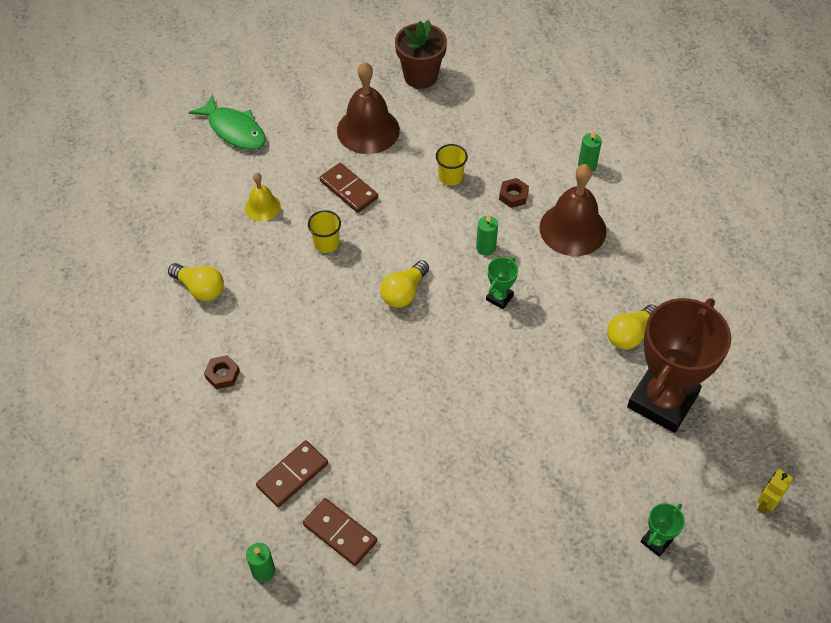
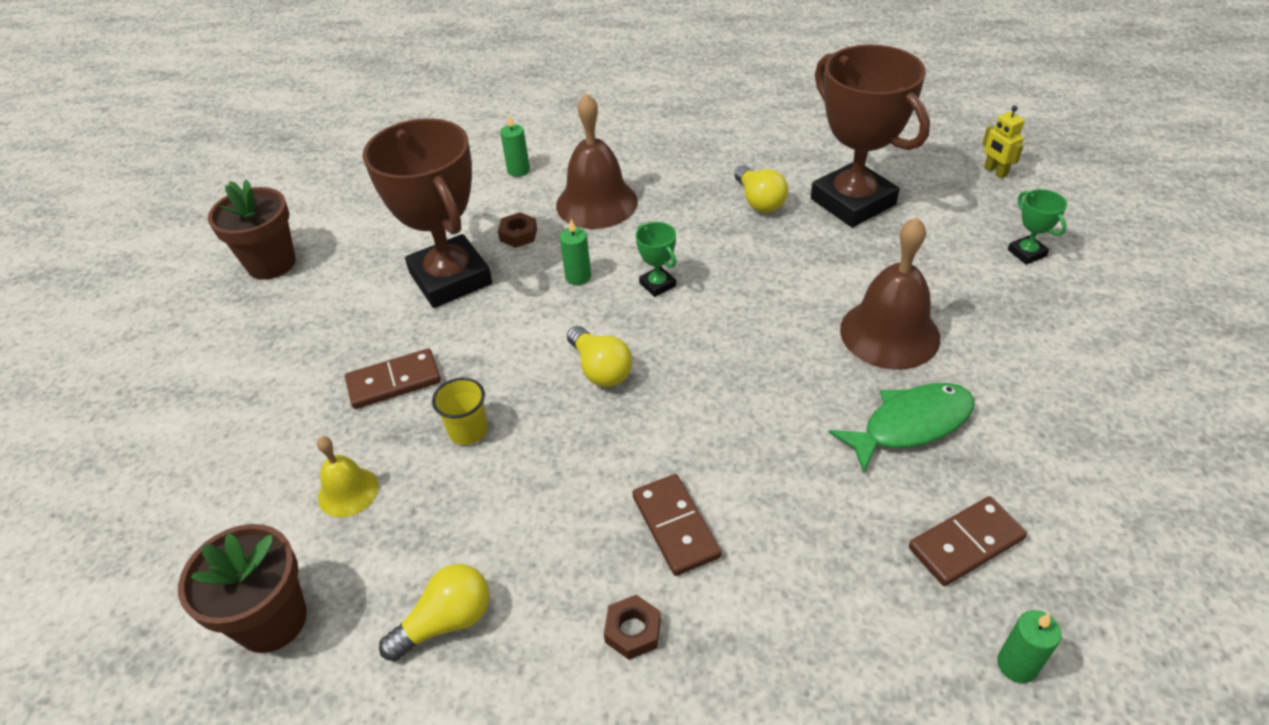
camera: 65 degrees left, 10 degrees down
green fish [188,94,266,150] -> green fish moved to [829,383,975,473]
brown domino [256,440,328,507] -> brown domino moved to [632,474,722,576]
brown bell [337,62,400,154] -> brown bell moved to [840,217,941,370]
yellow cup [436,144,468,186] -> brown trophy [363,118,492,308]
none -> brown flower pot [178,524,307,653]

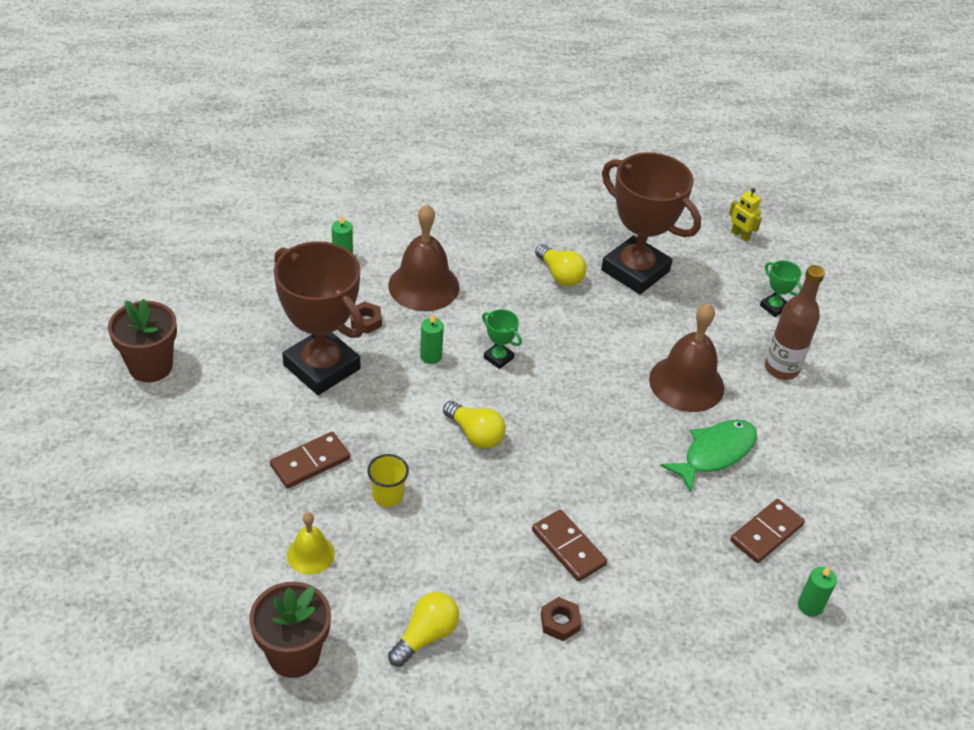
camera: 20 degrees left, 0 degrees up
none -> brown bottle [765,265,825,380]

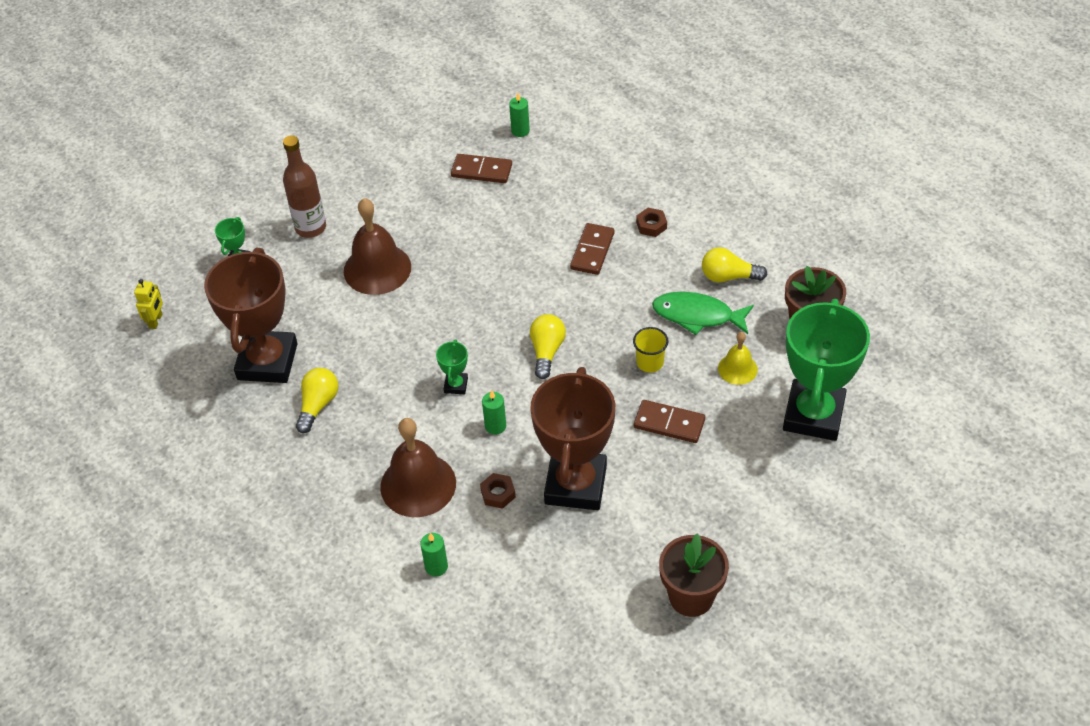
camera: 120 degrees left, 5 degrees up
green fish [660,419,757,492] -> green fish moved to [652,292,754,335]
none -> green trophy [783,299,870,441]

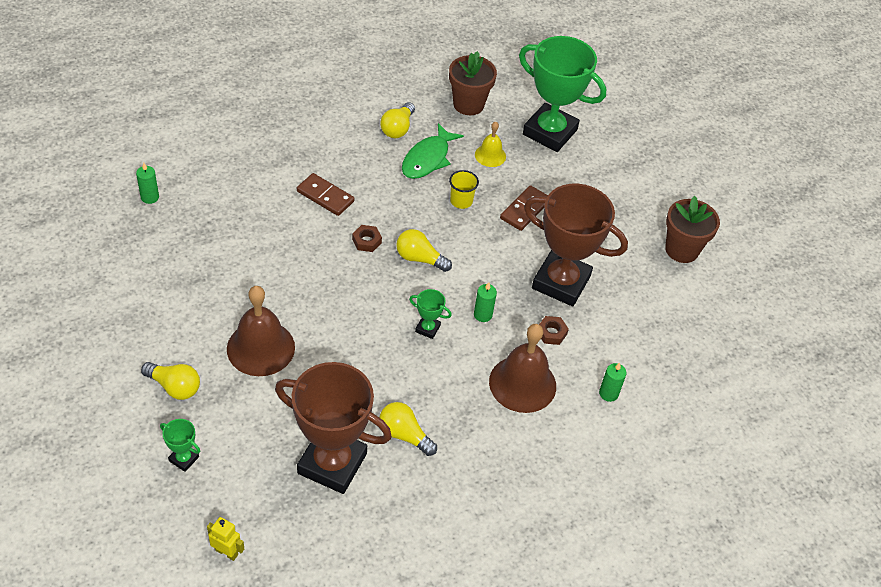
camera: 80 degrees left, 0 degrees up
brown bottle [283,135,326,238] -> yellow light bulb [141,362,200,400]
brown domino [451,154,512,183] -> none
brown nut [636,208,667,237] -> brown nut moved to [352,225,382,252]

